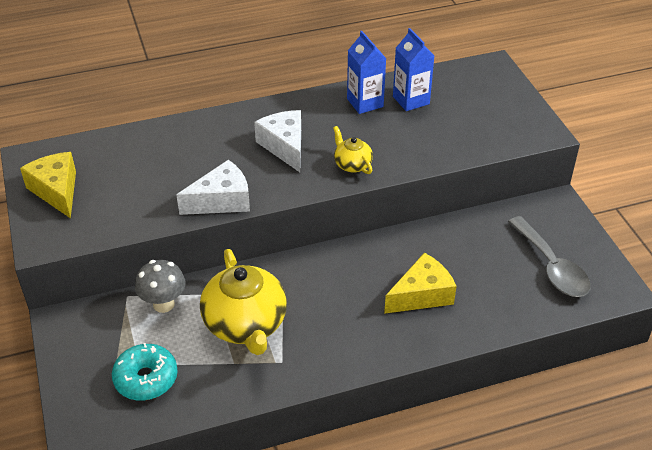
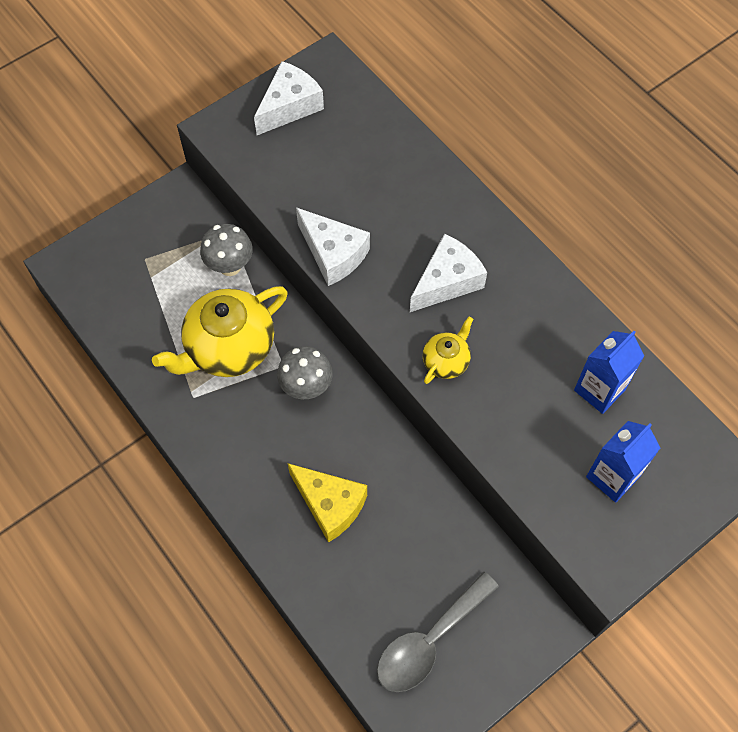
camera: 70 degrees right, 20 degrees up
yellow cheese [20,152,76,218] -> white cheese [254,61,324,135]
turquoise donut [112,343,178,400] -> none
blue carton [347,31,387,114] -> blue carton moved to [586,421,660,503]
none -> grey mushroom [277,346,332,399]

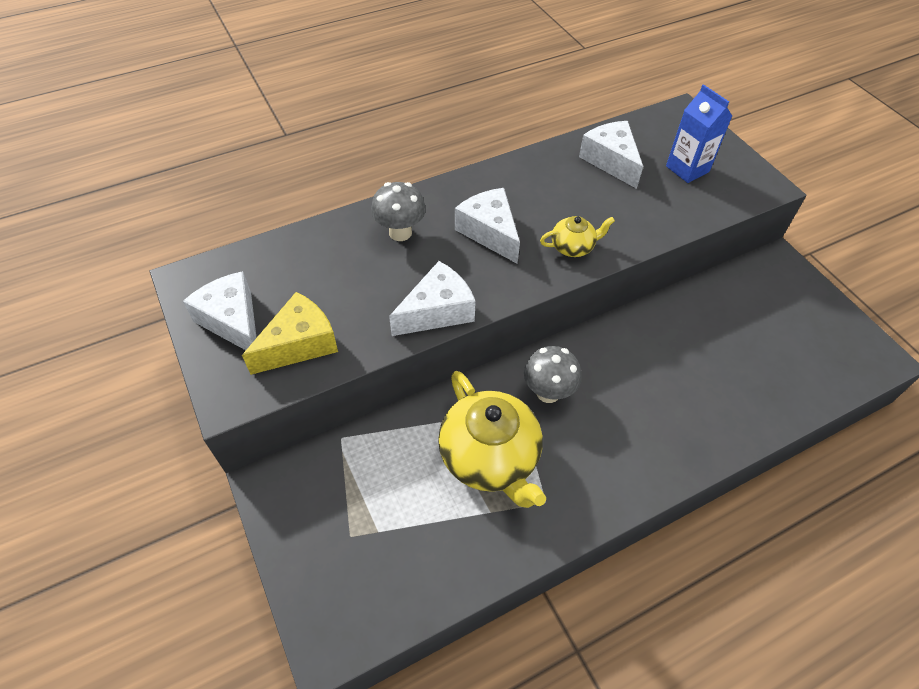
camera: 80 degrees left, 10 degrees down
grey mushroom [200,224,253,276] -> grey mushroom moved to [371,182,426,241]
yellow cheese [288,463,367,543] -> yellow cheese moved to [242,292,338,375]
grey spoon [377,572,499,692] -> none
yellow teapot [422,317,473,384] -> yellow teapot turned 120 degrees clockwise [540,216,615,257]
blue carton [574,331,644,414] -> white cheese [579,121,643,189]

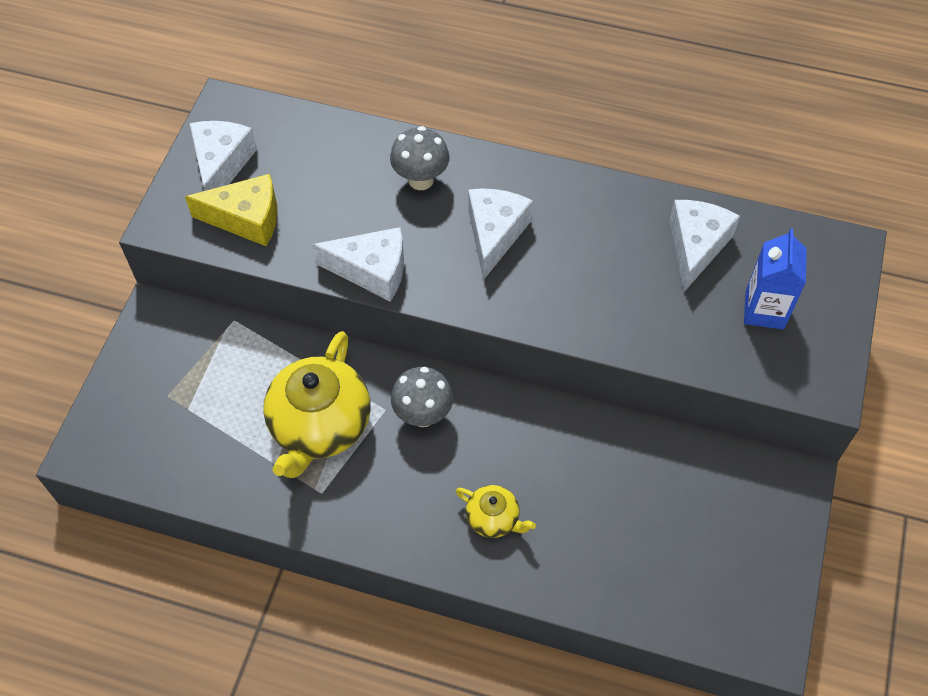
camera: 45 degrees right, 5 degrees up
yellow teapot [540,216,615,257] -> yellow teapot moved to [456,485,536,538]

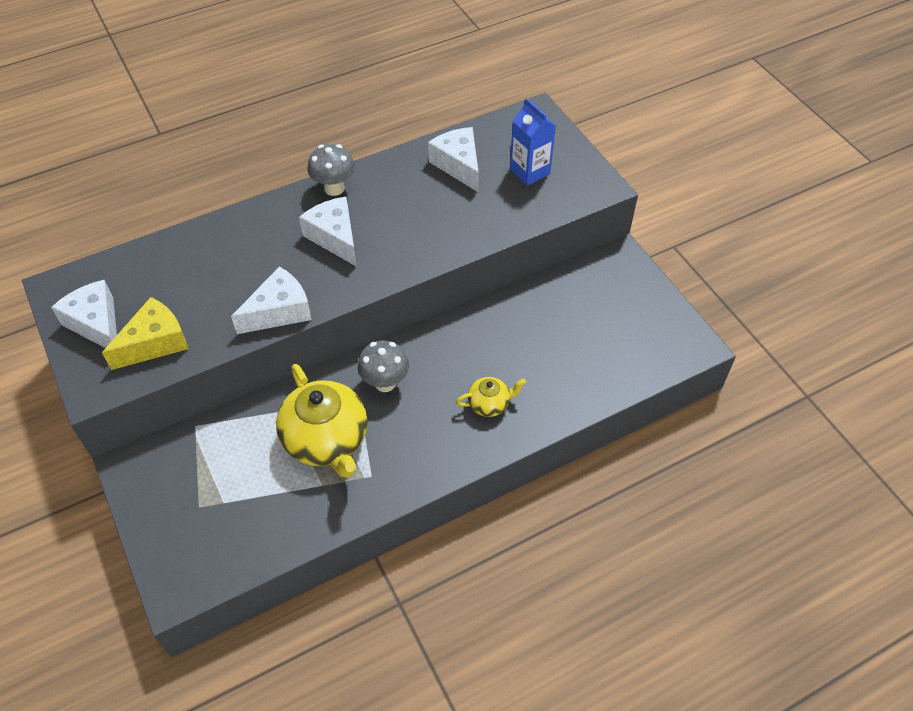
camera: 45 degrees left, 5 degrees down
grey mushroom [390,126,450,190] -> grey mushroom moved to [308,144,355,196]

